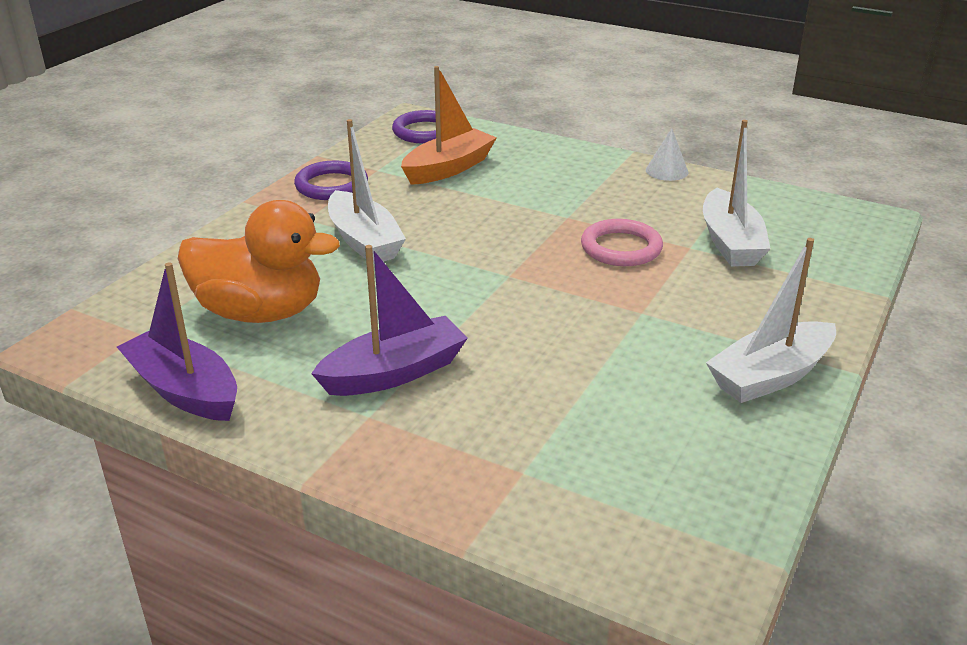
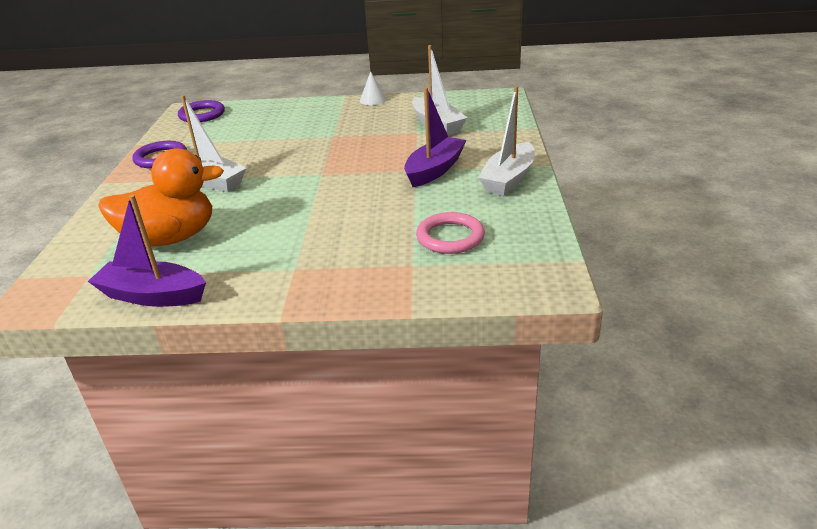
camera: 25 degrees left, 0 degrees up
purple boat [311,245,468,396] -> purple boat moved to [404,87,467,187]
orange boat [401,66,497,185] -> none
pink ring [581,219,663,266] -> pink ring moved to [416,212,485,254]

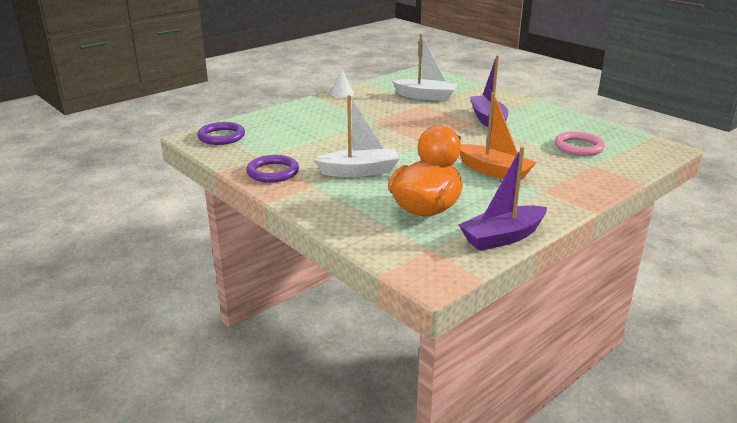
camera: 45 degrees left, 5 degrees down
white boat [478,86,535,196] -> none
none -> orange boat [460,92,537,180]

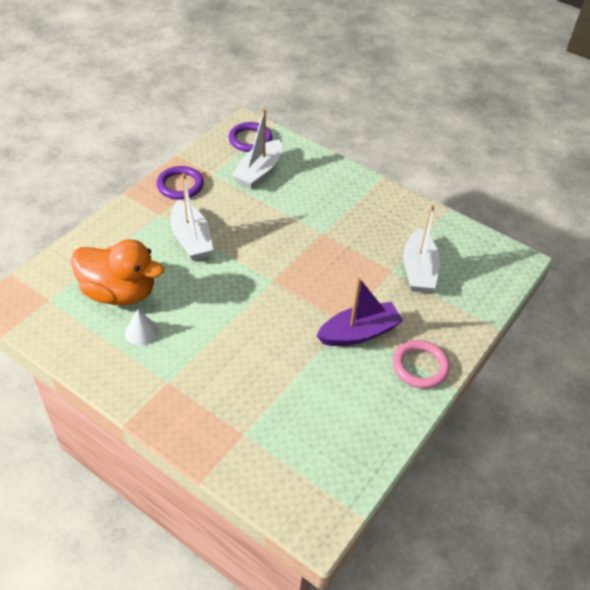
camera: 75 degrees right, 20 degrees up
white cone [330,68,354,98] -> white cone moved to [125,309,159,346]
purple boat [459,146,547,251] -> none
orange boat [460,92,537,180] -> none
pink ring [555,131,605,156] -> pink ring moved to [393,340,450,389]
none -> white boat [232,109,282,189]

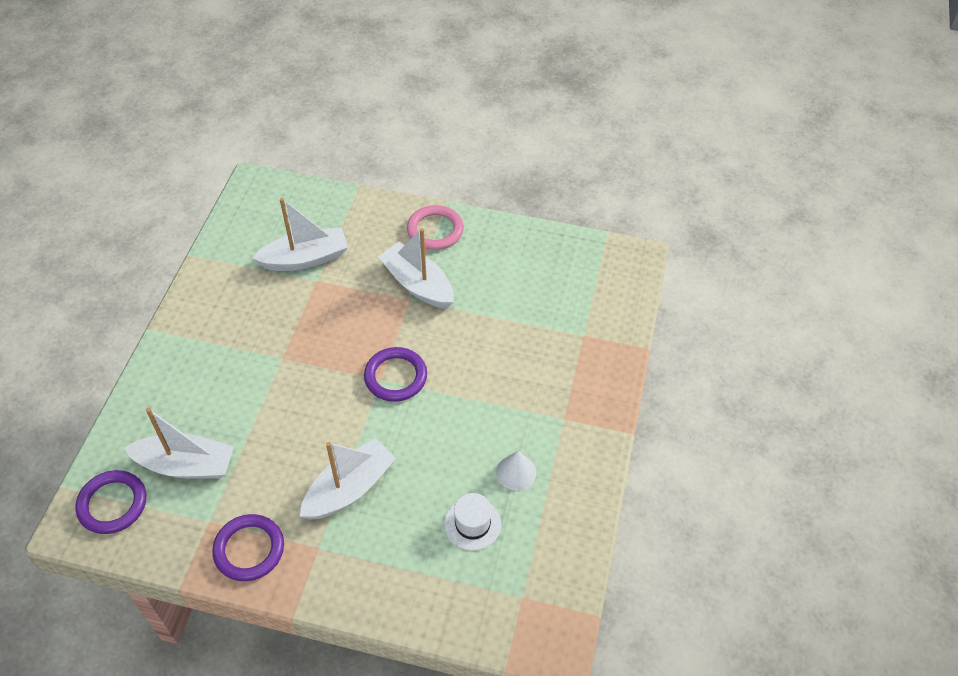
camera: 110 degrees left, 5 degrees up
orange duck [71,239,164,305] -> white hat [444,493,501,551]
purple boat [316,278,403,346] -> white boat [378,228,454,309]
none -> purple ring [364,347,427,402]

